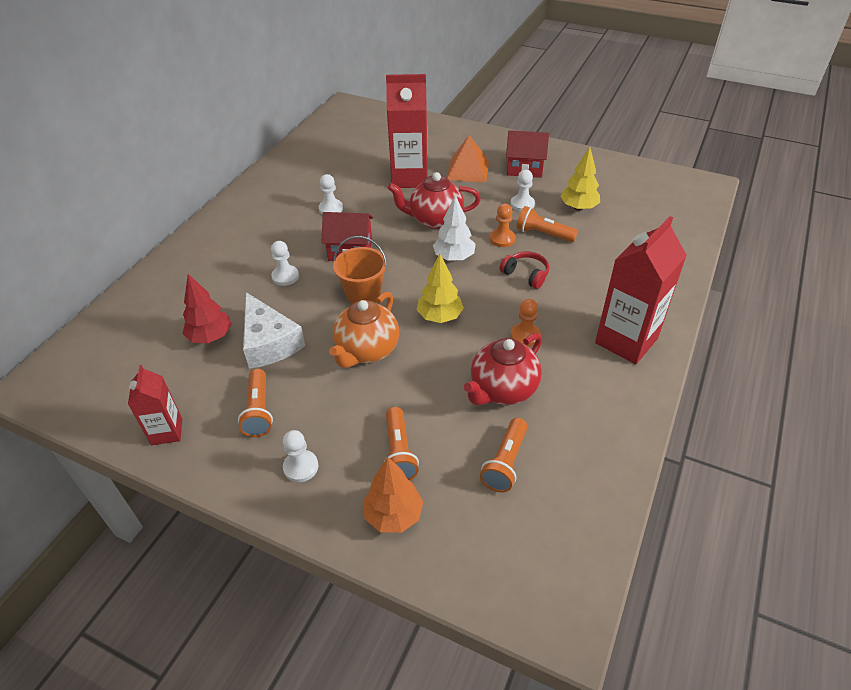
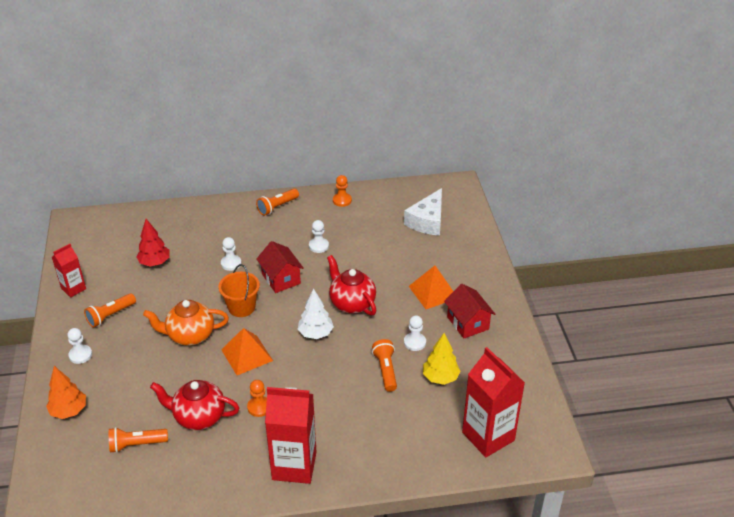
camera: 55 degrees right, 5 degrees down
white cheese [243,292,305,369] -> white cheese moved to [404,188,442,236]
orange flashlight [384,407,419,480] -> orange flashlight moved to [256,189,299,216]
red carton [386,74,428,188] -> red carton moved to [462,347,525,457]
yellow tree [417,254,464,323] -> orange pyramid [221,328,273,375]
orange pawn [490,204,516,247] -> orange pawn moved to [333,175,352,207]
red headphones [500,251,549,289] -> none

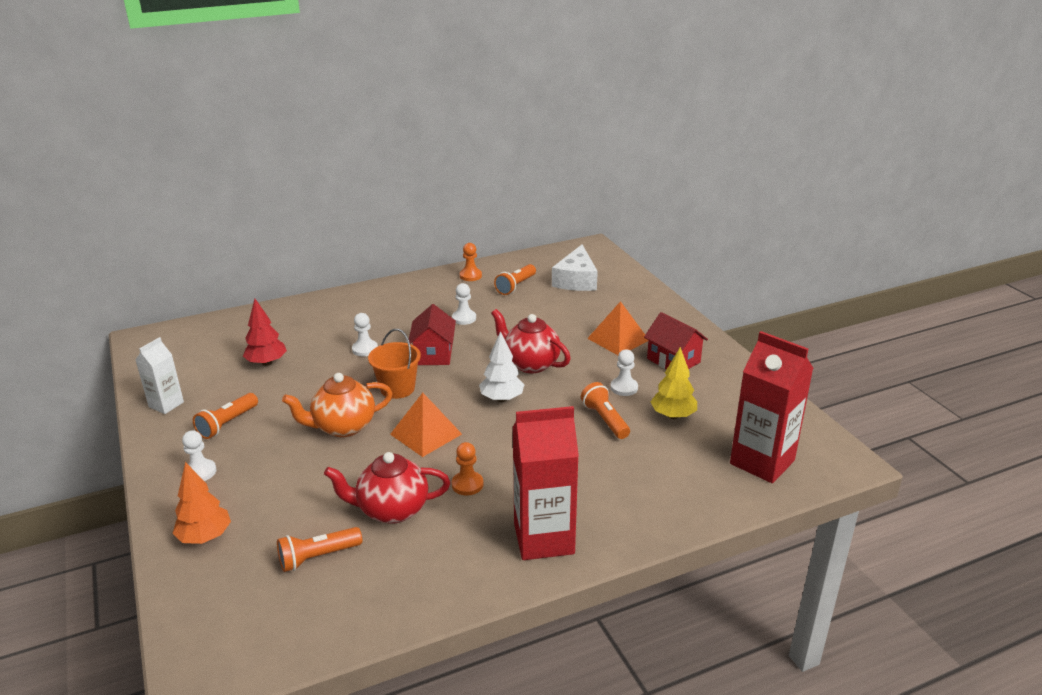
camera: 15 degrees left, 10 degrees down
red carton [52,244,86,298] -> white carton [135,337,184,414]
orange flashlight [256,189,299,216] -> orange flashlight moved to [494,264,536,295]
red house [257,241,304,293] -> red house turned 45 degrees clockwise [409,304,456,365]

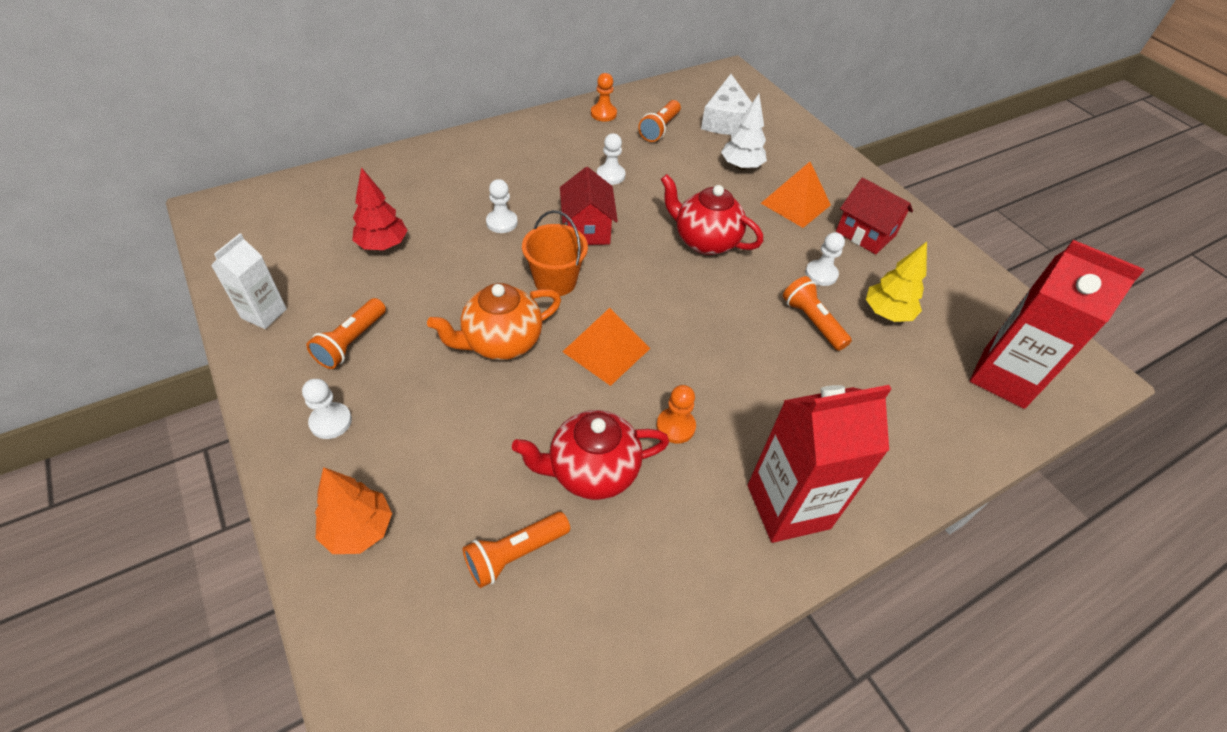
camera: 10 degrees left, 20 degrees up
white tree [479,331,524,402] -> white tree moved to [721,94,767,170]

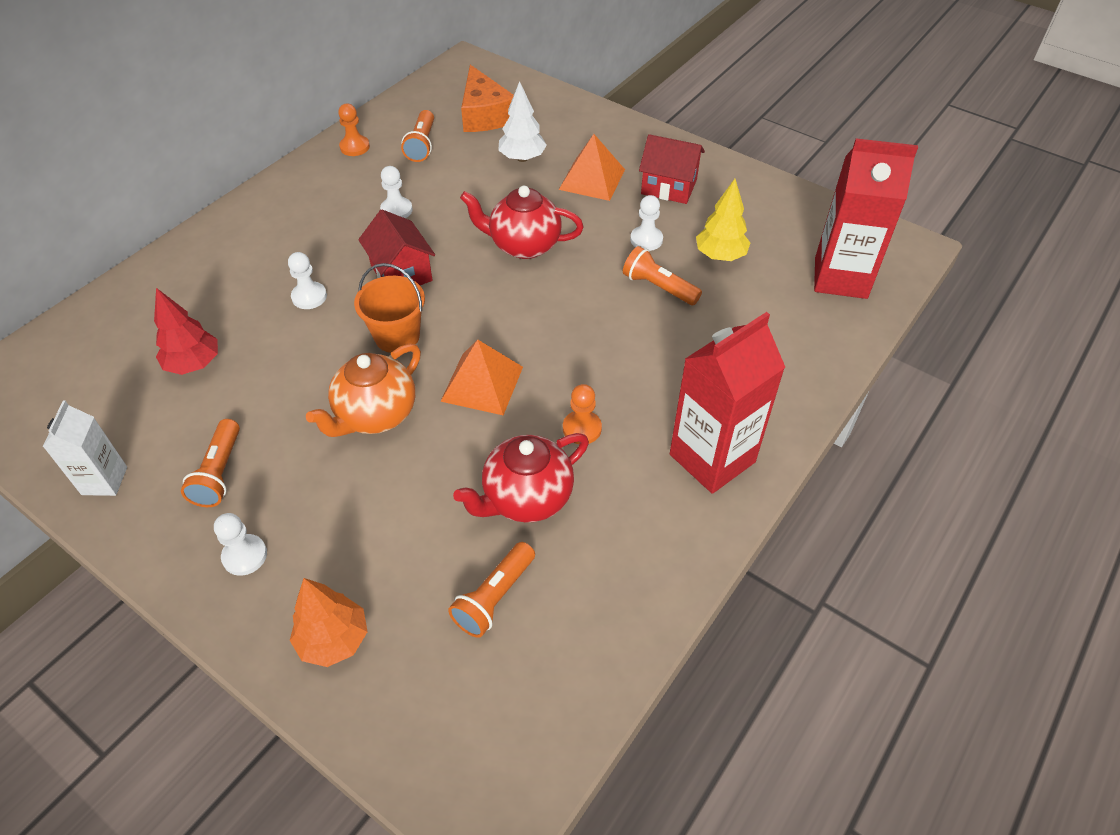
camera: 20 degrees left, 0 degrees up
white cheese [701,74,752,135] -> orange cheese [461,65,514,132]

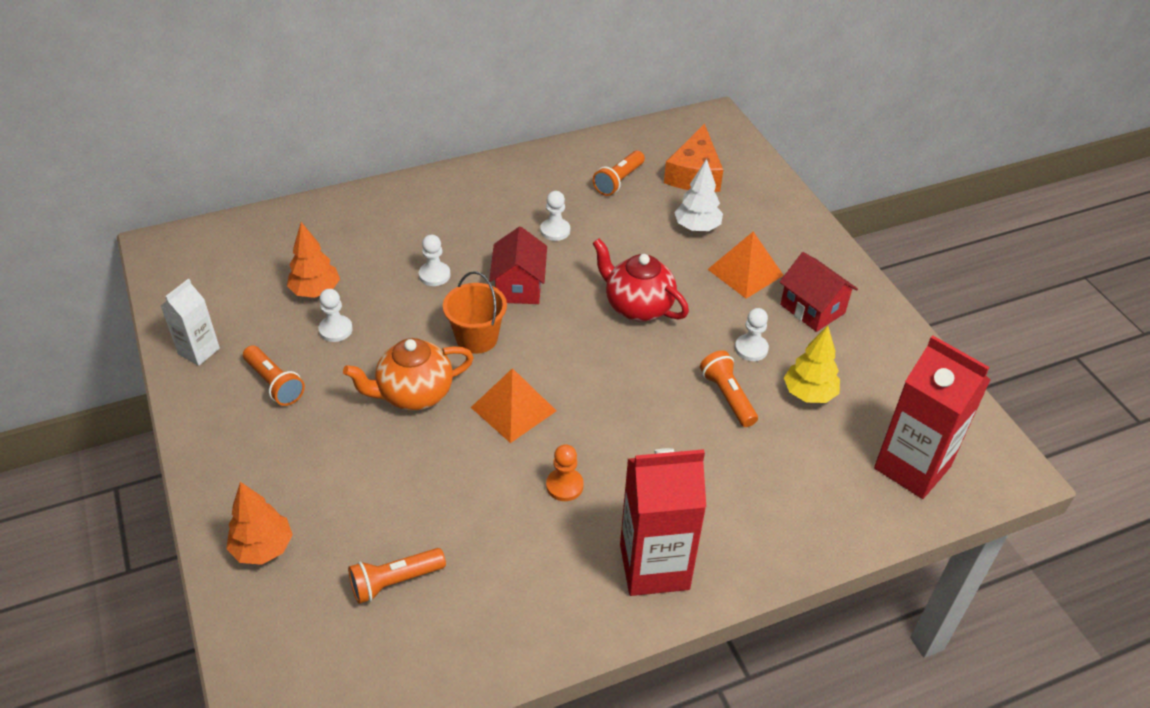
camera: 30 degrees right, 5 degrees down
red tree [154,288,218,375] -> orange tree [287,222,340,298]
orange flashlight [181,419,240,507] -> orange flashlight turned 75 degrees counterclockwise [243,346,305,406]
white pawn [214,513,267,576] -> white pawn moved to [319,289,353,342]
orange pawn [338,104,370,156] -> none
red teapot [453,433,589,523] -> none

